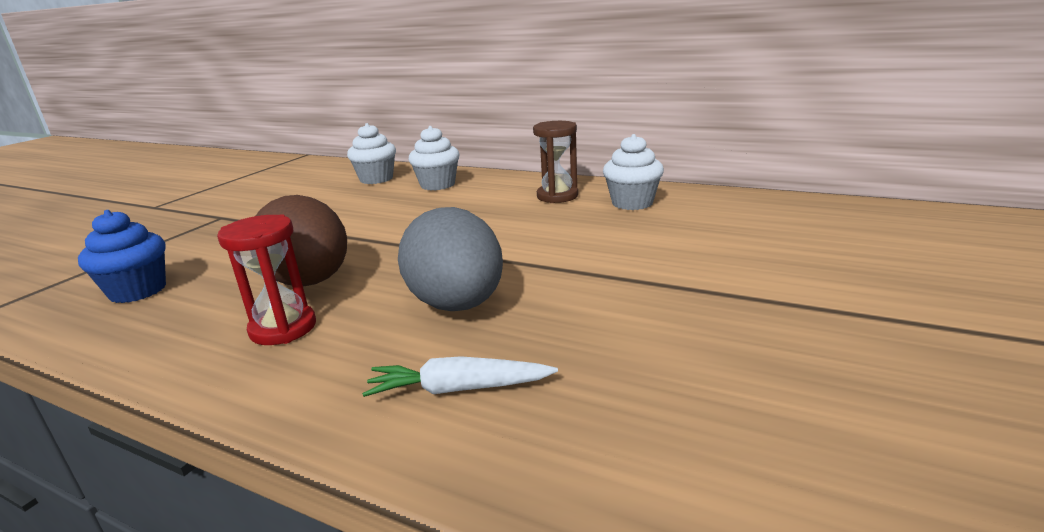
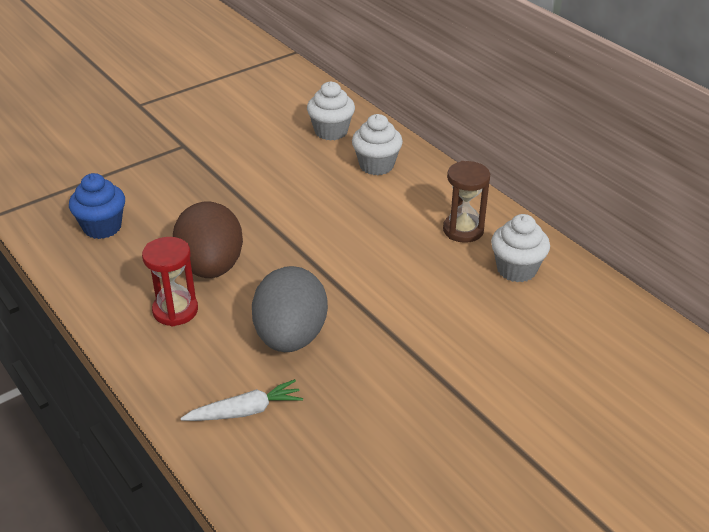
camera: 25 degrees right, 15 degrees up
white carrot [362,356,558,397] -> white carrot turned 135 degrees clockwise [180,379,303,421]

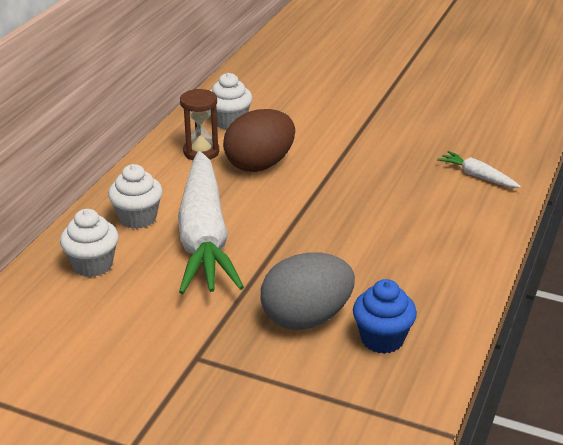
camera: 120 degrees left, 5 degrees down
red hourglass [142,237,198,326] -> none
brown egg [173,201,243,278] -> brown egg moved to [223,109,295,172]
grey egg [252,266,328,352] -> grey egg moved to [261,252,355,330]
none -> white carrot [178,151,244,294]

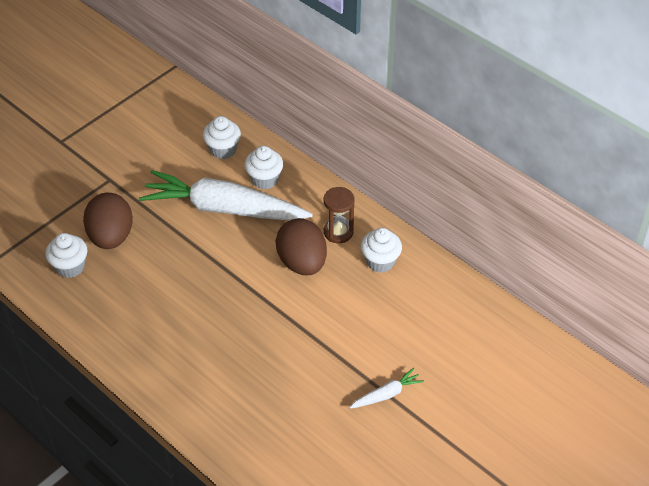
camera: 110 degrees right, 15 degrees up
grey egg [261,252,355,330] -> brown egg [83,193,133,249]
blue cupcake [353,279,417,354] -> white cupcake [45,233,87,278]
white carrot [437,151,521,188] -> white carrot moved to [349,368,424,409]

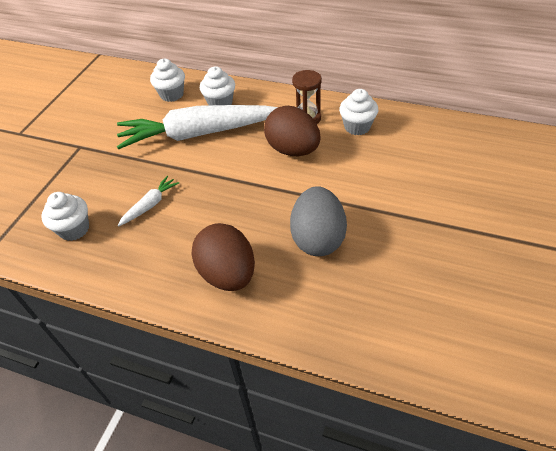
camera: 20 degrees left, 0 degrees up
brown egg [83,193,133,249] -> brown egg moved to [192,223,255,291]
white carrot [349,368,424,409] -> white carrot moved to [118,176,179,227]
none -> grey egg [290,186,347,256]

